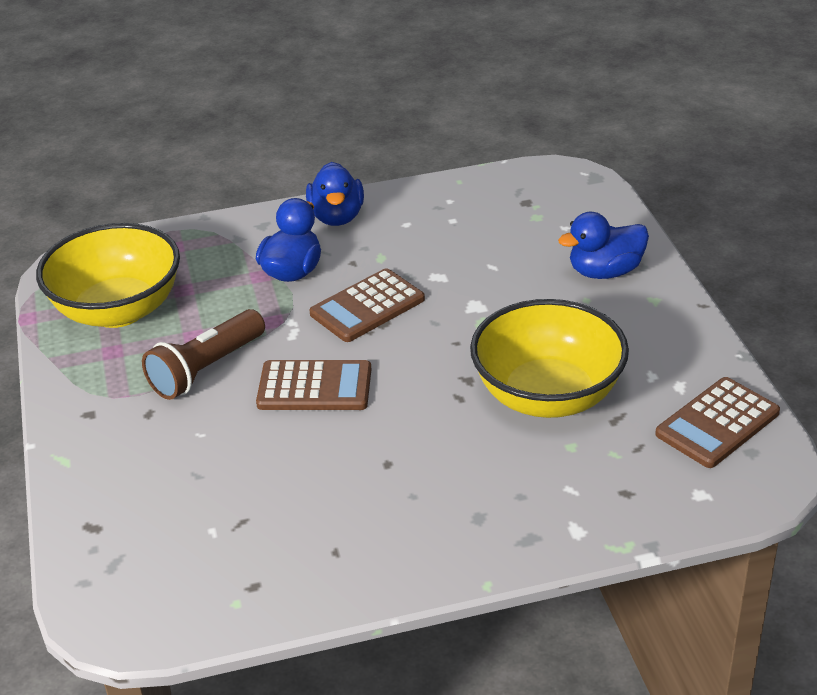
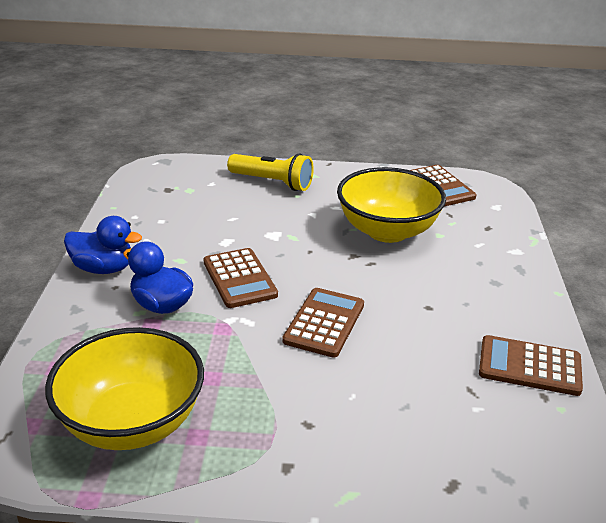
camera: 75 degrees left, 5 degrees down
brown flashlight [142,309,265,400] -> none
blue duck [558,212,649,279] -> yellow flashlight [227,153,314,191]
none -> brown calculator [479,335,583,396]

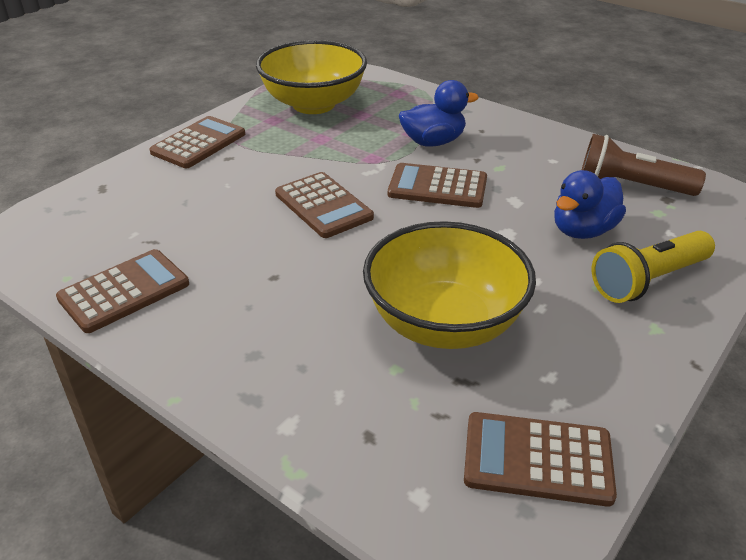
camera: 125 degrees right, 5 degrees up
blue duck [64,216,142,274] -> blue duck moved to [554,170,626,239]
none -> brown calculator [150,116,245,168]
none -> brown flashlight [582,134,706,196]

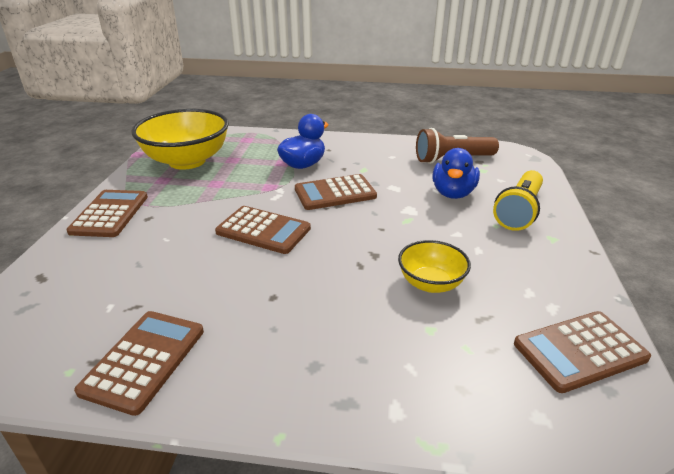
camera: 30 degrees left, 5 degrees down
yellow bowl [363,221,536,349] -> yellow bowl [398,240,471,293], size x0.53

